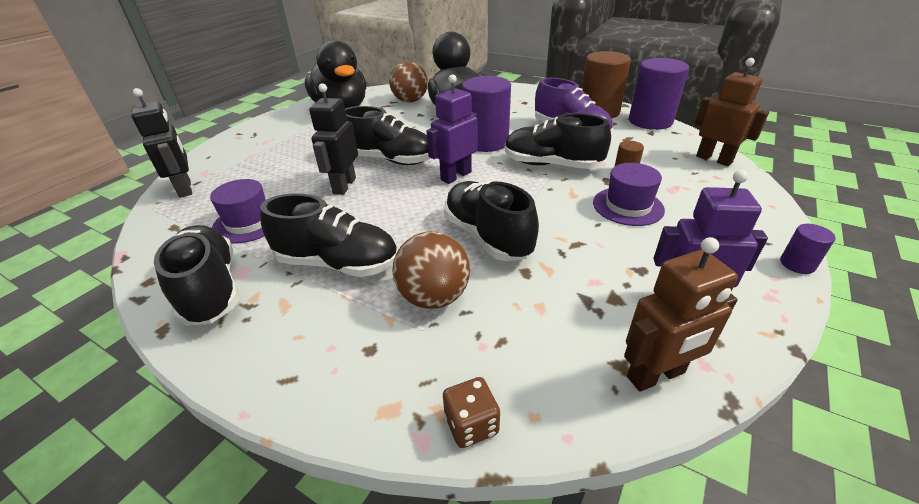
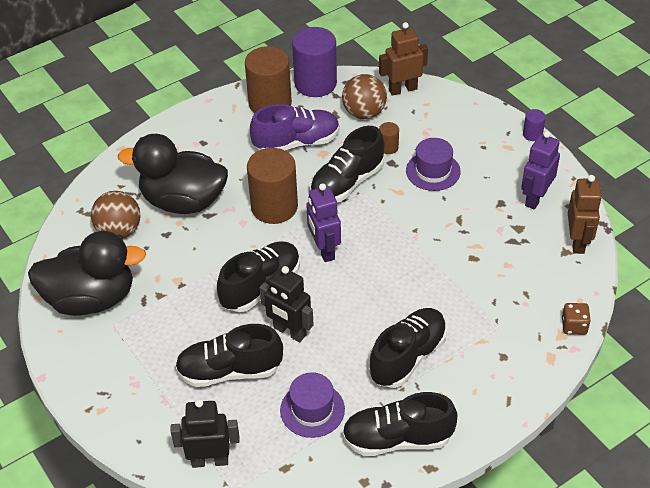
camera: 65 degrees left, 10 degrees up
brown ball [392,231,470,309] -> brown ball moved to [342,74,387,119]
black shoe [444,181,539,261] -> black shoe moved to [175,324,283,387]
purple cylinder [462,76,511,152] -> brown cylinder [247,148,298,224]

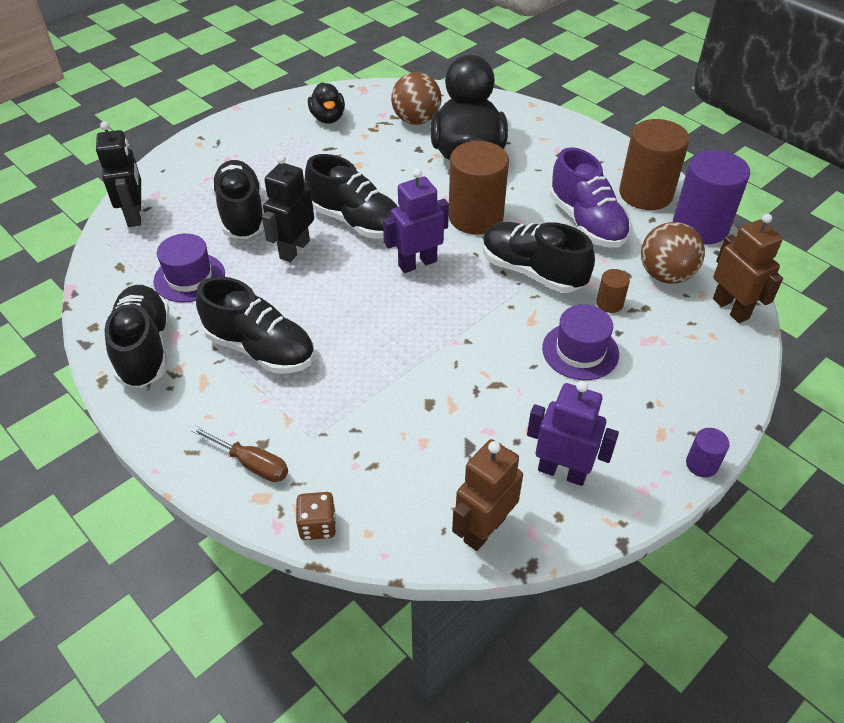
camera: 80 degrees right, 0 degrees up
black duck [28,231,146,316] -> black duck [308,82,345,123], size x0.50
brown robot [568,175,602,254] -> brown robot turned 135 degrees clockwise [452,439,523,551]
none -> brown screwdriver [191,426,288,482]

